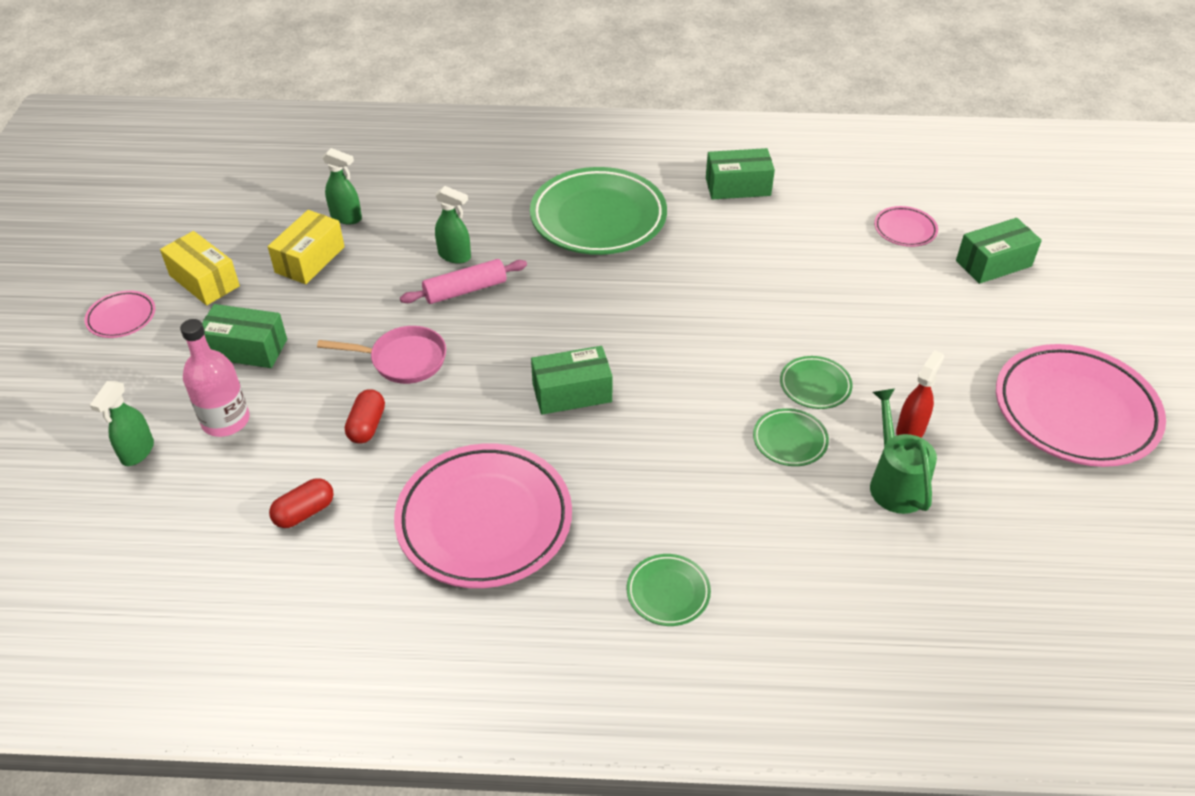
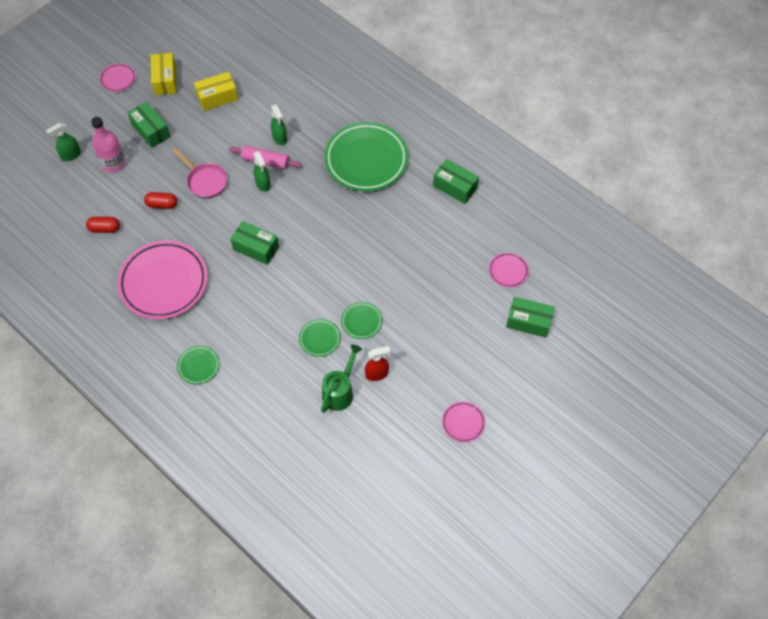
camera: 40 degrees right, 15 degrees up
green spray bottle [322,148,362,224] -> green spray bottle moved to [253,151,271,192]
red capsule [345,389,385,444] -> red capsule turned 45 degrees clockwise [144,192,177,209]
pink plate [996,344,1166,467] -> pink plate [442,401,485,442], size x0.45

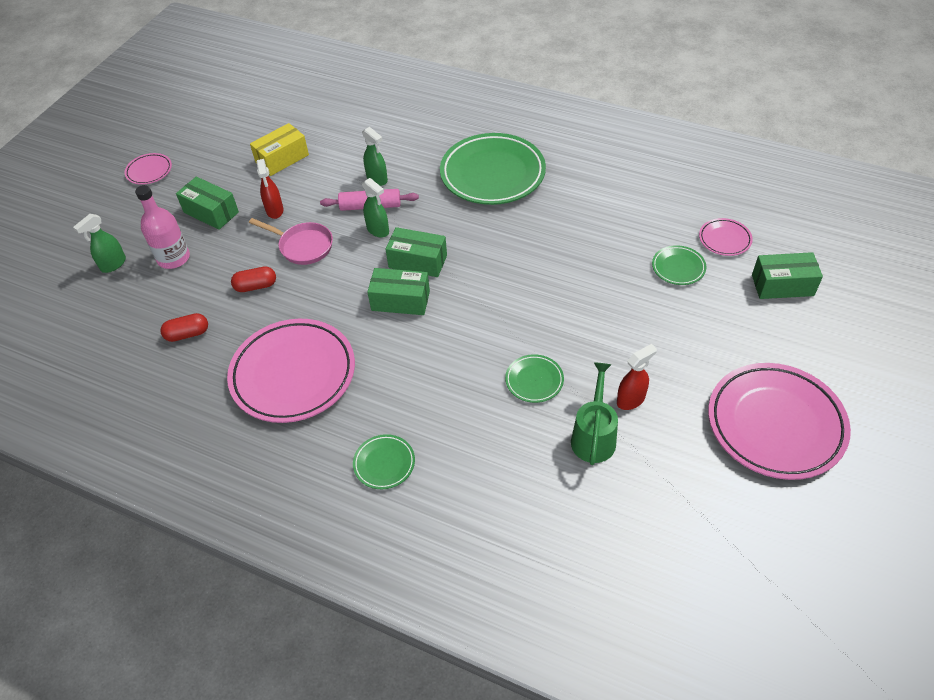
camera: 15 degrees left, 10 degrees down
yellow box [151,53,177,95] -> none
green plate [341,302,382,339] -> green plate moved to [652,245,706,285]
green box [433,159,479,204] -> green box moved to [385,227,447,277]
pink plate [442,401,485,442] -> pink plate [708,363,851,480], size x2.21
none -> red spray bottle [256,159,283,219]

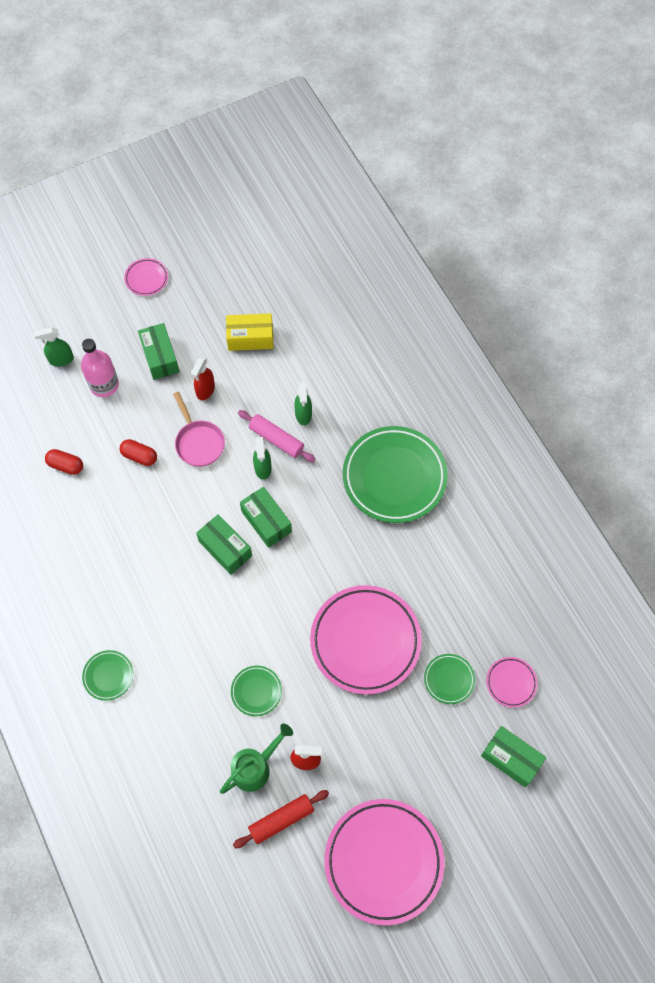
camera: 35 degrees right, 15 degrees up
pink plate [227,319,355,423] -> pink plate moved to [310,585,422,694]
none -> red rolling pin [233,790,329,848]

